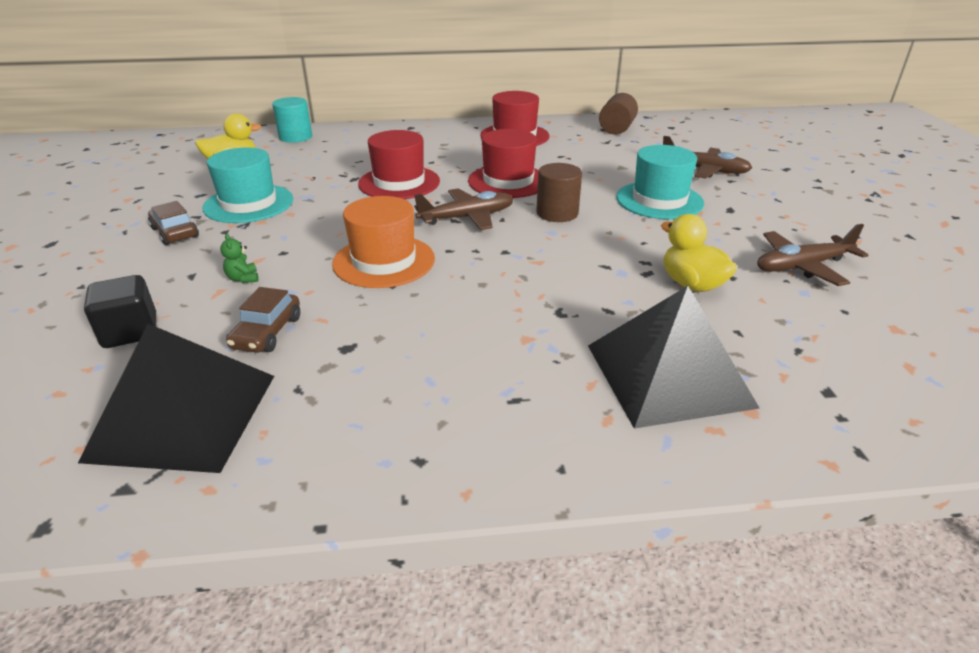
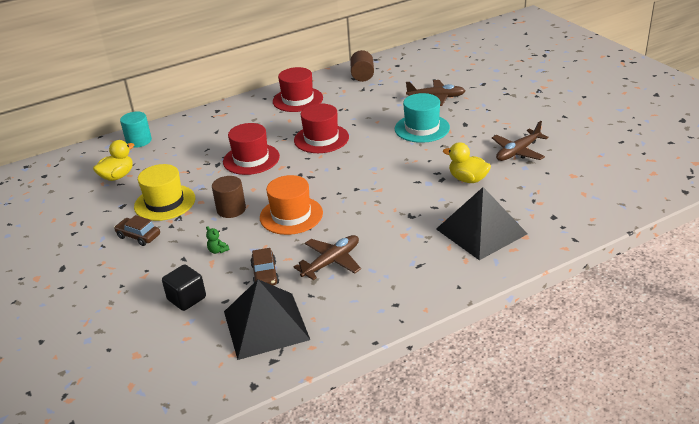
camera: 20 degrees left, 0 degrees up
turquoise hat [203,148,293,223] -> yellow hat [134,164,195,221]
brown plane [414,188,514,230] -> brown plane moved to [293,235,361,280]
brown cylinder [536,163,582,222] -> brown cylinder moved to [212,176,246,218]

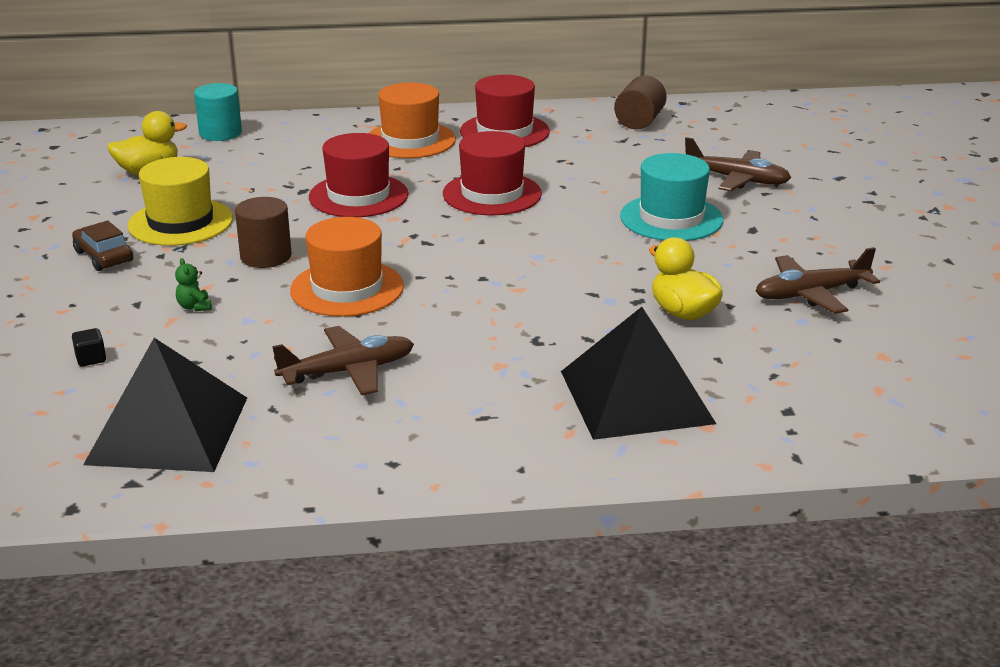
camera: 20 degrees right, 5 degrees down
black cube [162,264,206,311] -> black cube [72,328,106,366], size x0.52
brown car [250,248,279,285] -> none
none -> orange hat [369,82,456,158]

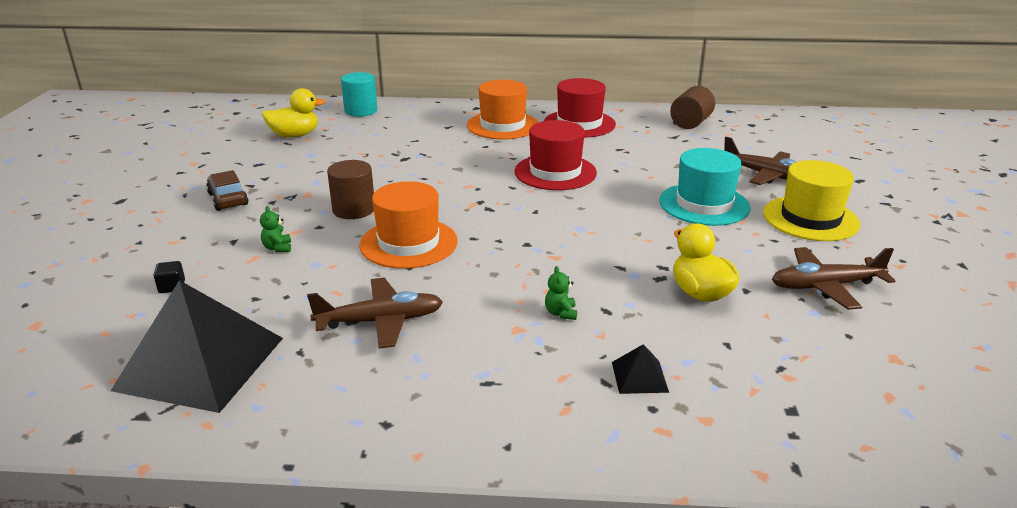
camera: 10 degrees right, 0 degrees up
yellow hat [128,157,233,246] -> yellow hat moved to [763,160,860,241]
red hat [309,133,408,217] -> none
black pyramid [561,307,716,440] -> black pyramid [612,344,669,394], size x0.41
none -> green teddy bear [545,266,577,320]

